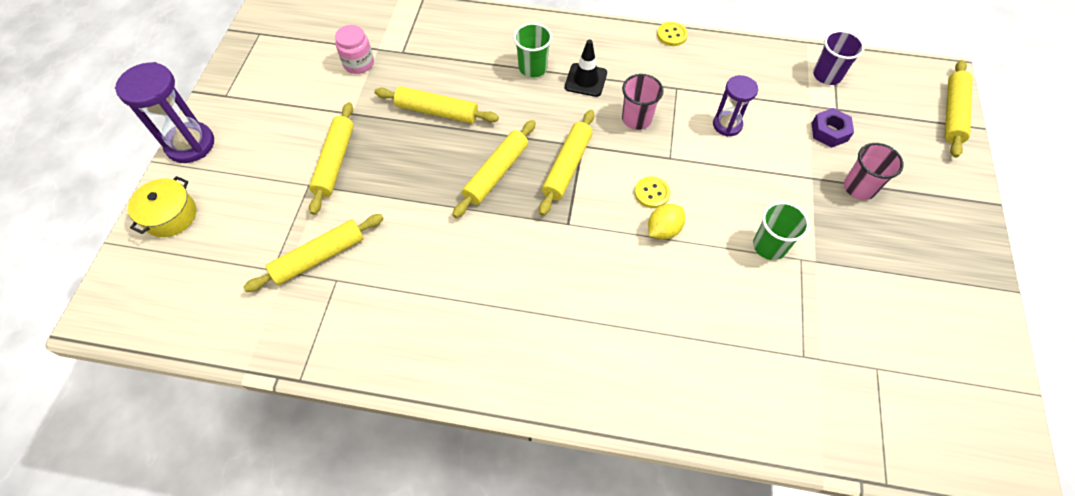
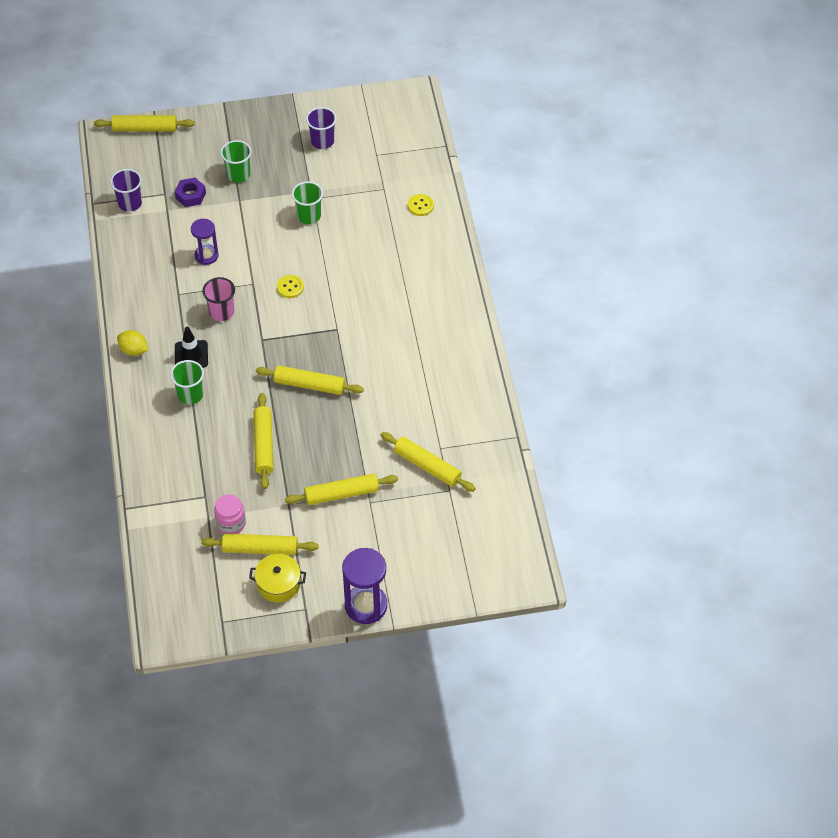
camera: 110 degrees left, 5 degrees down
yellow pot [128,176,196,237] -> yellow pot moved to [249,554,306,602]
yellow rolling pin [539,110,594,216] -> yellow rolling pin moved to [201,534,319,555]
yellow lemon [648,204,685,240] -> yellow lemon moved to [117,330,148,356]
yellow button [657,22,688,46] -> yellow button moved to [408,194,434,216]
pink cup [844,143,904,200] -> green cup [220,140,251,183]
none -> purple cup [306,107,337,149]

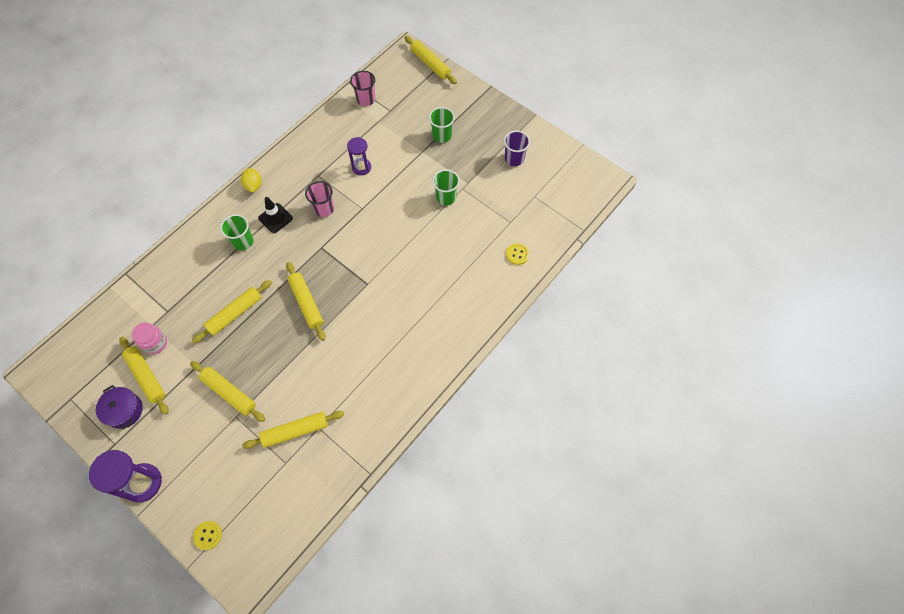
camera: 50 degrees right, 10 degrees up
purple cup [110,169,142,212] -> pink cup [350,71,375,106]
purple nut [175,178,206,207] -> none
yellow pot [249,554,306,602] -> purple pot [96,385,143,429]
yellow button [277,275,304,298] -> yellow button moved to [193,521,222,550]
yellow rolling pin [381,432,476,492] -> yellow rolling pin turned 75 degrees clockwise [242,411,344,449]

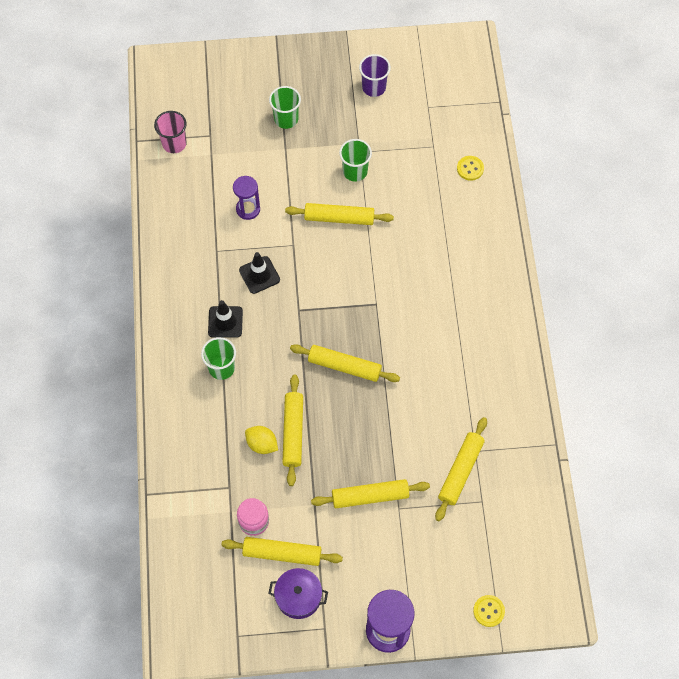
camera: 45 degrees left, 0 degrees up
yellow lemon [241,168,262,193] -> yellow lemon moved to [245,426,278,454]
pink cup [305,181,334,217] -> black traffic cone [239,252,280,294]
yellow rolling pin [405,36,457,84] -> yellow rolling pin moved to [285,203,394,225]

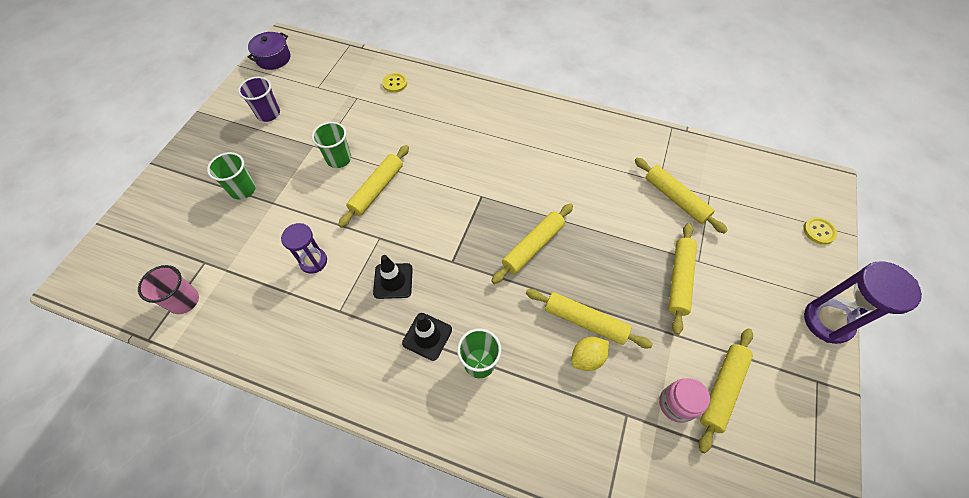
camera: 65 degrees left, 5 degrees down
purple pot [268,568,328,619] -> purple pot moved to [247,32,291,70]

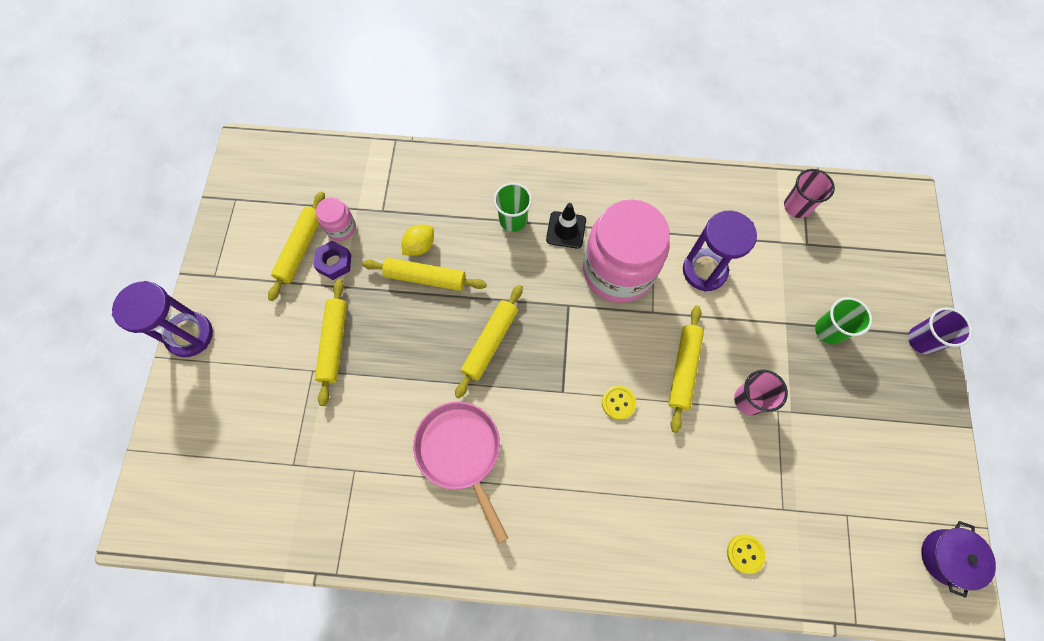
camera: 165 degrees right, 10 degrees up
purple cup [238,77,280,122] -> purple cup moved to [908,307,972,354]
purple hourglass [281,223,327,274] -> purple hourglass [683,211,757,291], size x1.59
green cup [312,122,351,168] -> pink cup [734,370,788,415]
black traffic cone [373,255,413,299] -> pink jar [583,199,670,303]
yellow rolling pin [635,158,728,234] -> none
yellow button [803,217,837,245] -> yellow button moved to [602,385,636,420]
none -> purple nut [313,241,351,280]
none -> pink pan [413,402,508,544]

